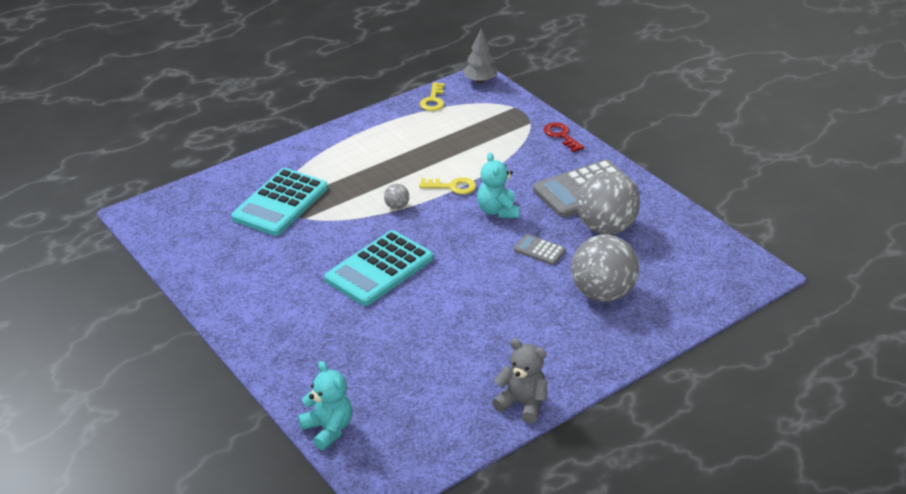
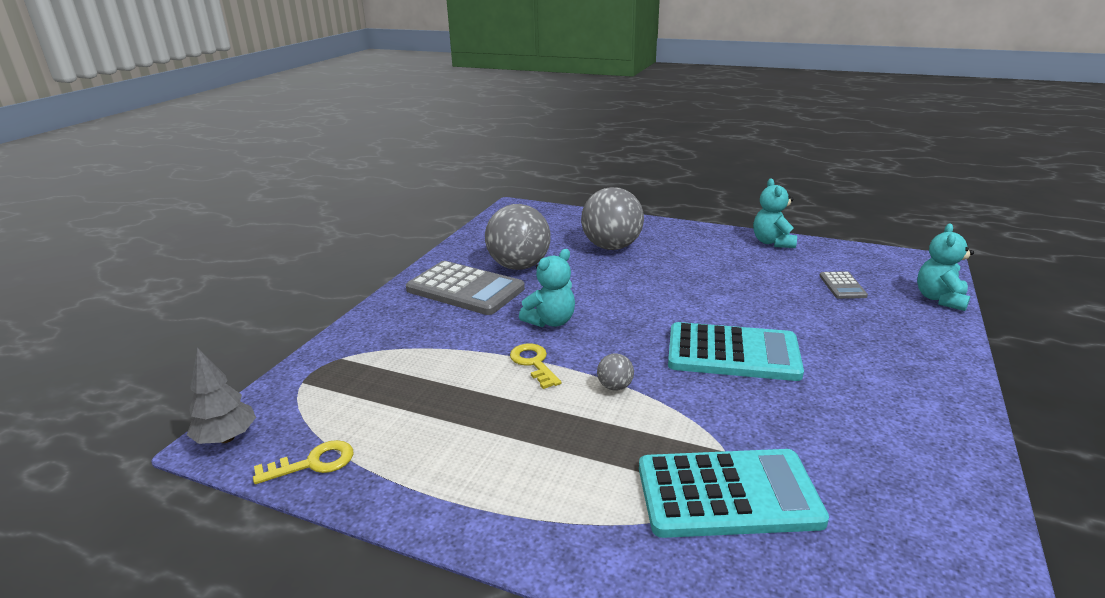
camera: 120 degrees left, 10 degrees down
grey teddy bear [492,339,548,423] -> turquoise teddy bear [753,178,797,248]
grey calculator [514,234,566,265] -> grey calculator moved to [819,271,868,299]
red key [544,122,584,152] -> none

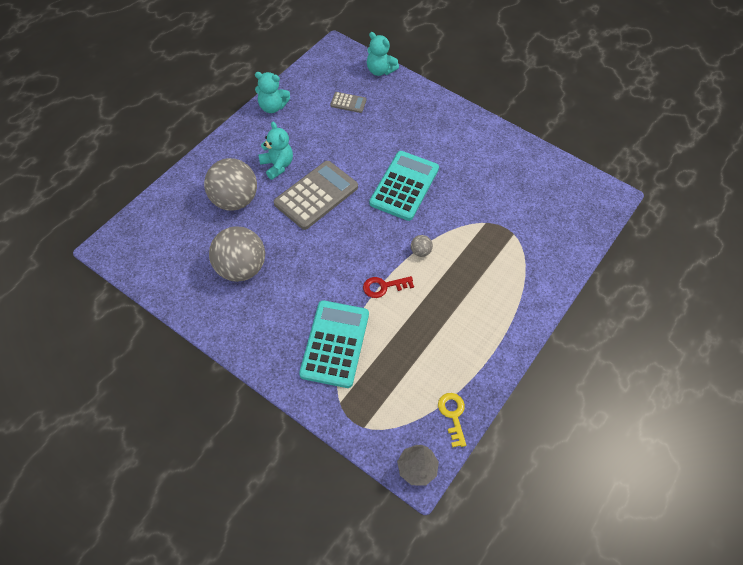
camera: 80 degrees left, 30 degrees up
grey calculator [406,261,525,315] -> grey calculator moved to [274,161,358,230]
yellow key [510,343,561,389] -> red key [363,276,414,298]
turquoise teddy bear [519,249,575,327] -> turquoise teddy bear moved to [258,122,293,180]
turquoise calculator [639,449,829,538] -> turquoise calculator moved to [299,300,369,388]

